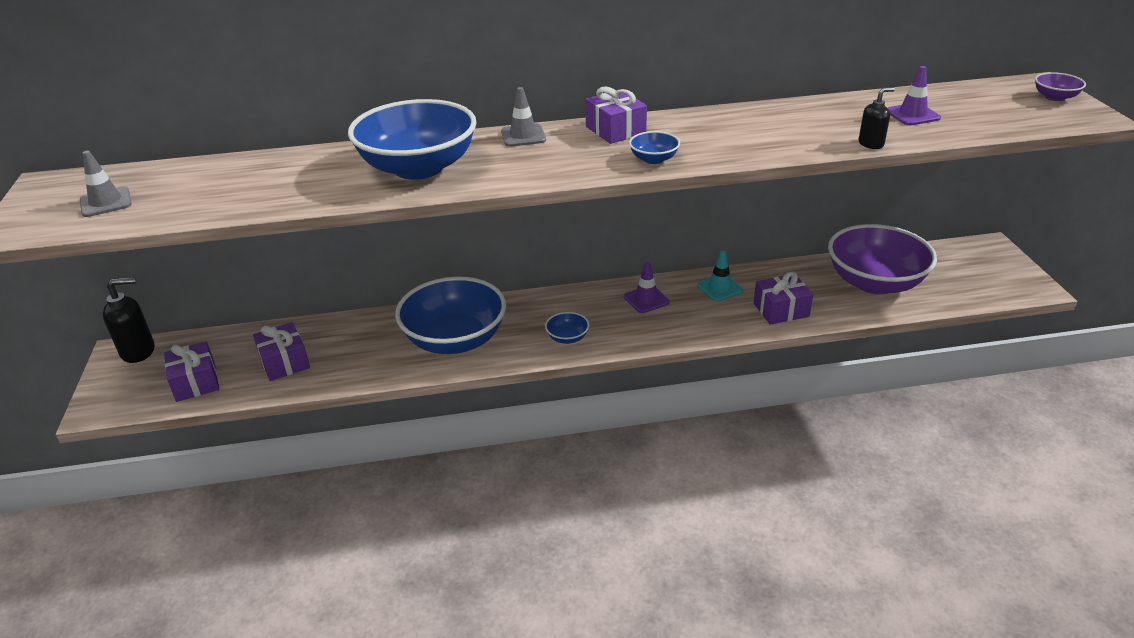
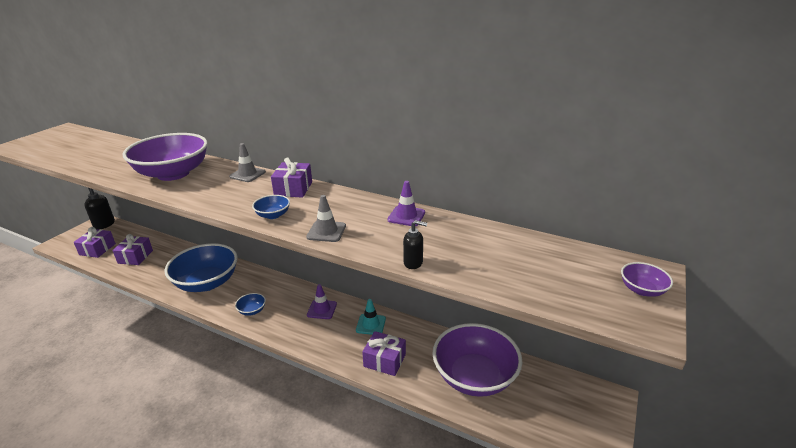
camera: 35 degrees right, 5 degrees down
grey traffic cone [80,151,132,217] -> grey traffic cone moved to [306,195,346,242]
blue bowl [348,99,477,180] -> purple bowl [123,133,208,181]
purple traffic cone [888,66,941,125] -> purple traffic cone moved to [387,181,425,226]

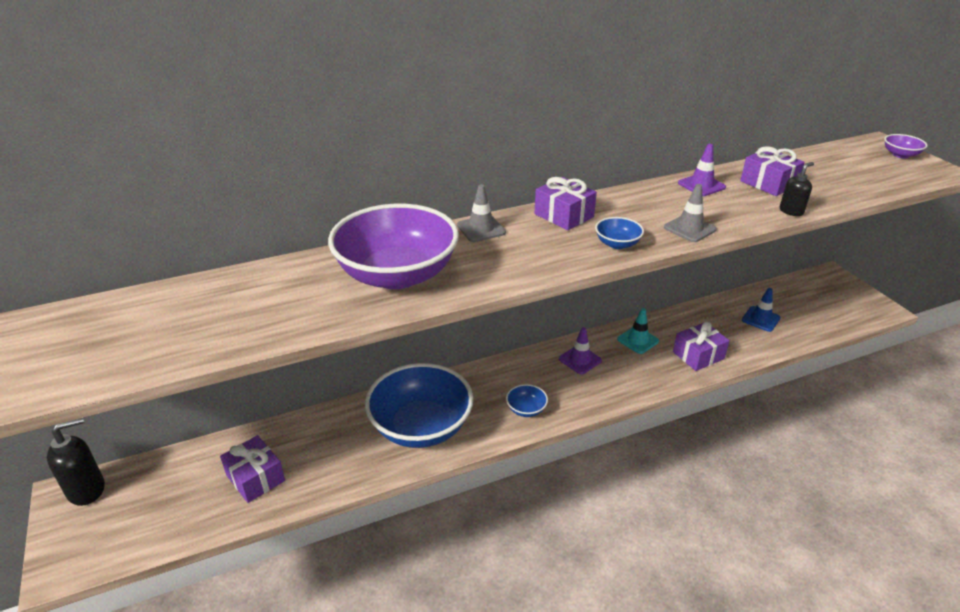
camera: 50 degrees left, 5 degrees up
purple gift [74,227,116,258] -> purple gift moved to [740,146,805,196]
purple bowl [432,323,522,397] -> blue traffic cone [742,288,781,332]

